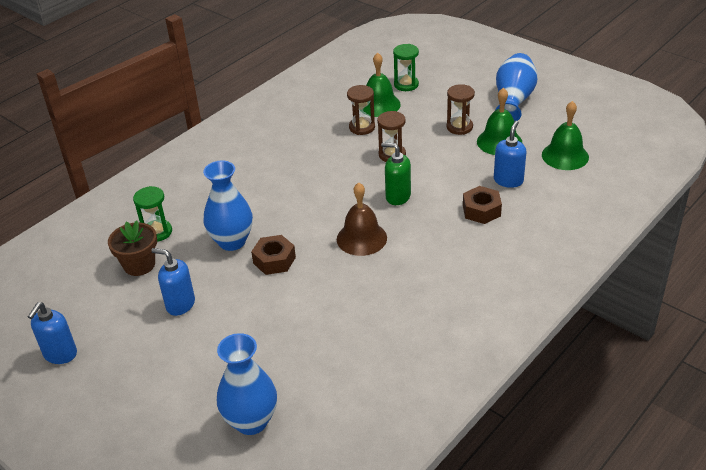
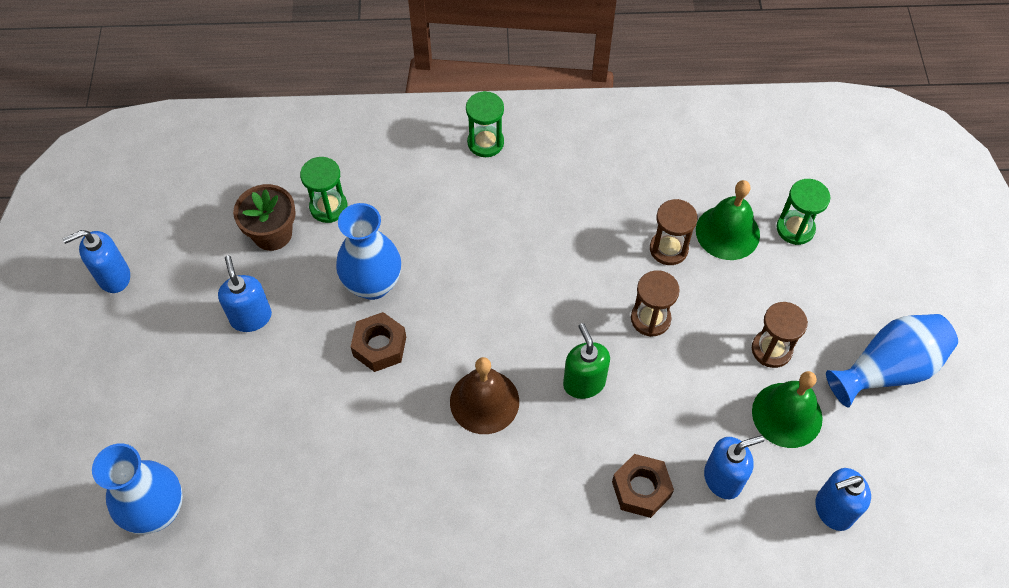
camera: 45 degrees right, 20 degrees up
green bell [542,101,589,170] -> blue soap dispenser [815,468,871,531]
none -> green hourglass [466,91,504,157]

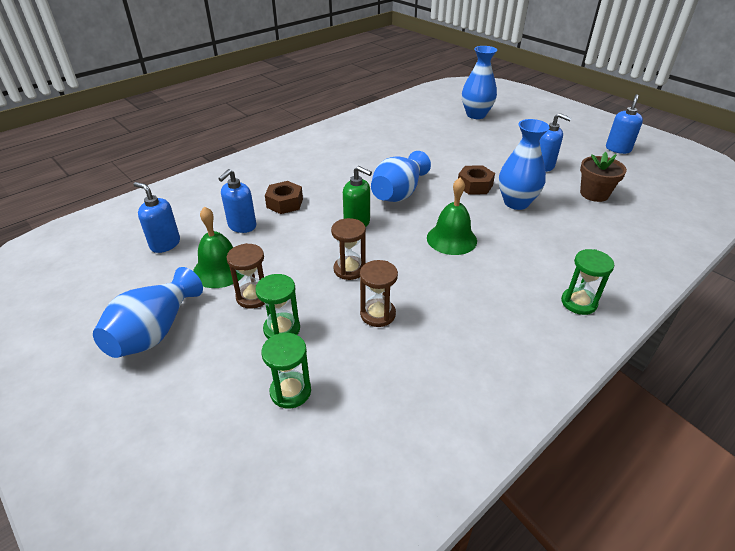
camera: 140 degrees right, 20 degrees down
green hourglass [300,157,347,223] -> green hourglass moved to [255,274,300,339]
brown bell [450,357,519,434] -> blue vase [371,151,431,202]
green bell [696,180,760,260] -> green bell moved to [427,178,477,255]
blue soap dispenser [815,468,871,531] -> blue soap dispenser turned 90 degrees counterclockwise [134,182,180,253]

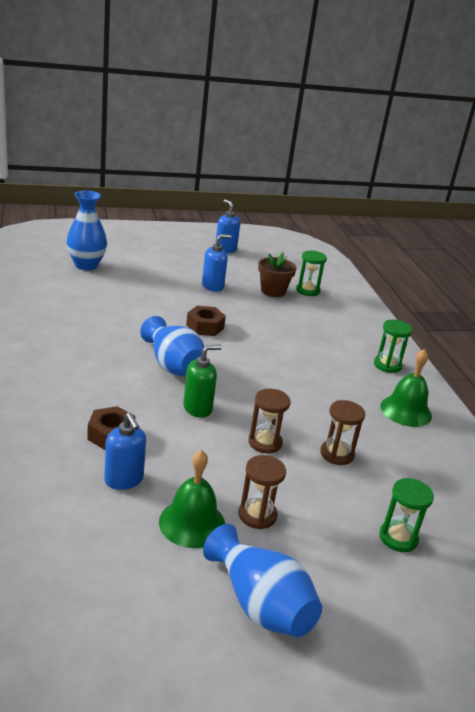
camera: 65 degrees left, 10 degrees down
blue soap dispenser [134,182,180,253] -> none
green hourglass [255,274,300,339] -> green hourglass moved to [296,251,327,296]
green bell [427,178,477,255] -> green bell moved to [381,349,432,427]
blue vase [499,119,550,210] -> none

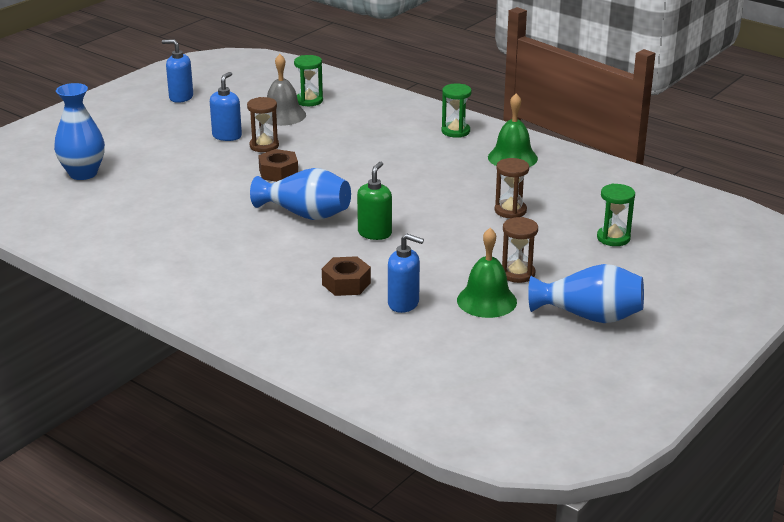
camera: 35 degrees left, 0 degrees up
brown hourglass [248,389,291,454] -> brown hourglass moved to [247,97,279,152]
brown flower pot [258,252,297,297] -> grey bell [266,54,306,126]

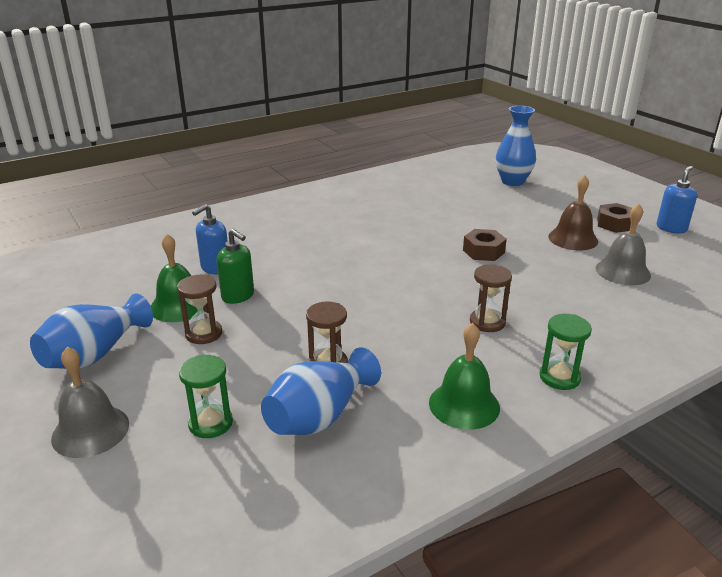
camera: 110 degrees right, 0 degrees up
blue soap dispenser [210,72,242,141] -> brown bell [548,175,598,250]
brown hourglass [247,97,279,152] -> brown hourglass moved to [470,264,512,332]
blue vase [250,168,351,220] -> blue vase moved to [261,347,381,435]
green hourglass [294,55,323,106] -> none
brown nut [322,256,371,296] -> brown nut moved to [597,203,632,233]
green soap dispenser [357,162,392,240] -> green soap dispenser moved to [217,229,254,304]
none -> grey bell [51,347,129,458]

